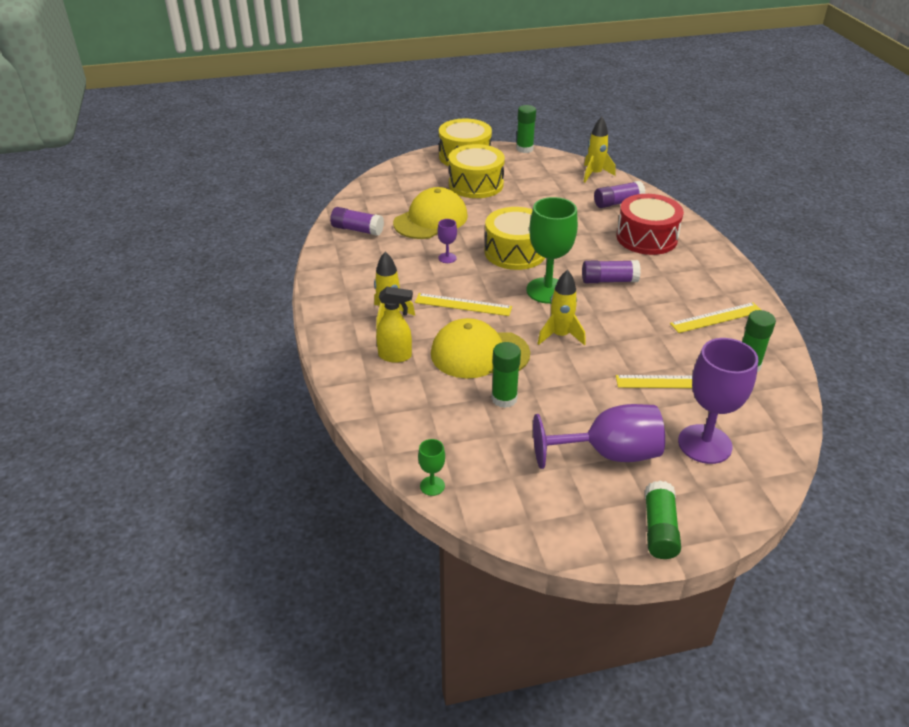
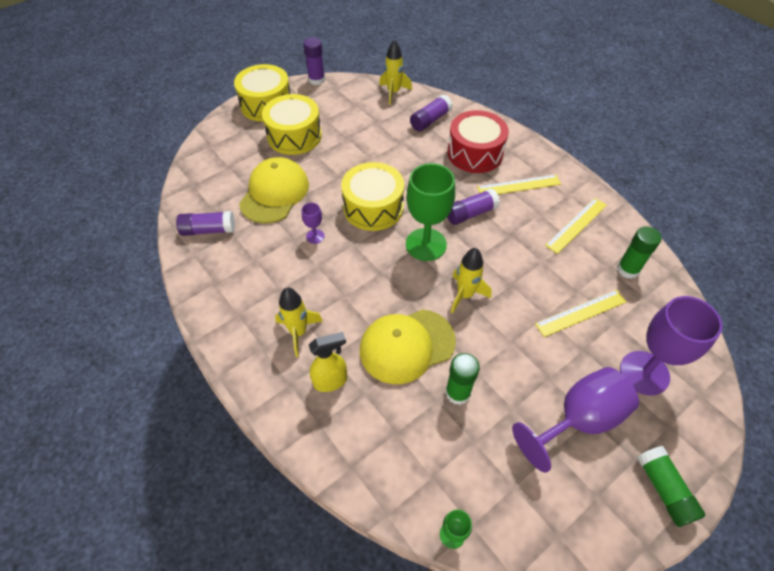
camera: 25 degrees left, 15 degrees up
yellow ruler [415,293,512,316] -> yellow ruler moved to [477,174,561,194]
green glue stick [516,105,536,153] -> purple glue stick [303,37,325,85]

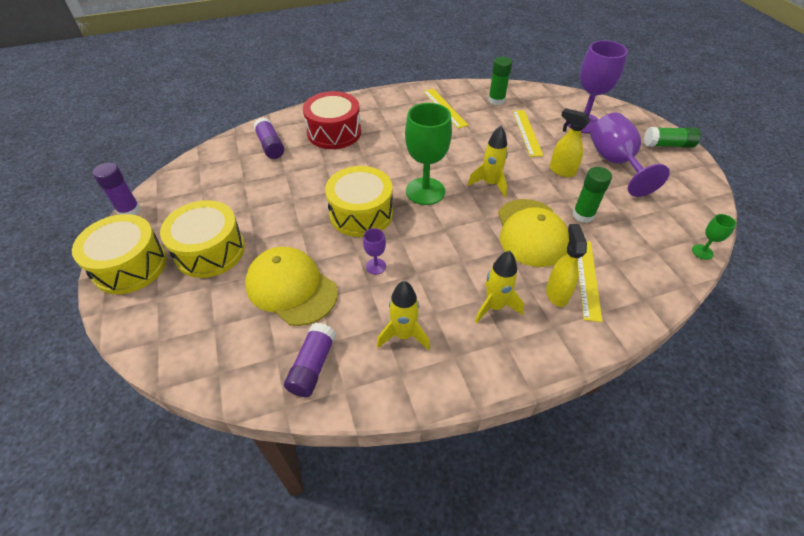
camera: 70 degrees left, 5 degrees down
yellow rocket [379,39,412,105] -> yellow rocket moved to [377,281,430,350]
purple glue stick [447,189,500,225] -> none
yellow ruler [477,174,561,194] -> yellow ruler moved to [578,241,603,322]
none -> yellow spray bottle [550,108,590,177]

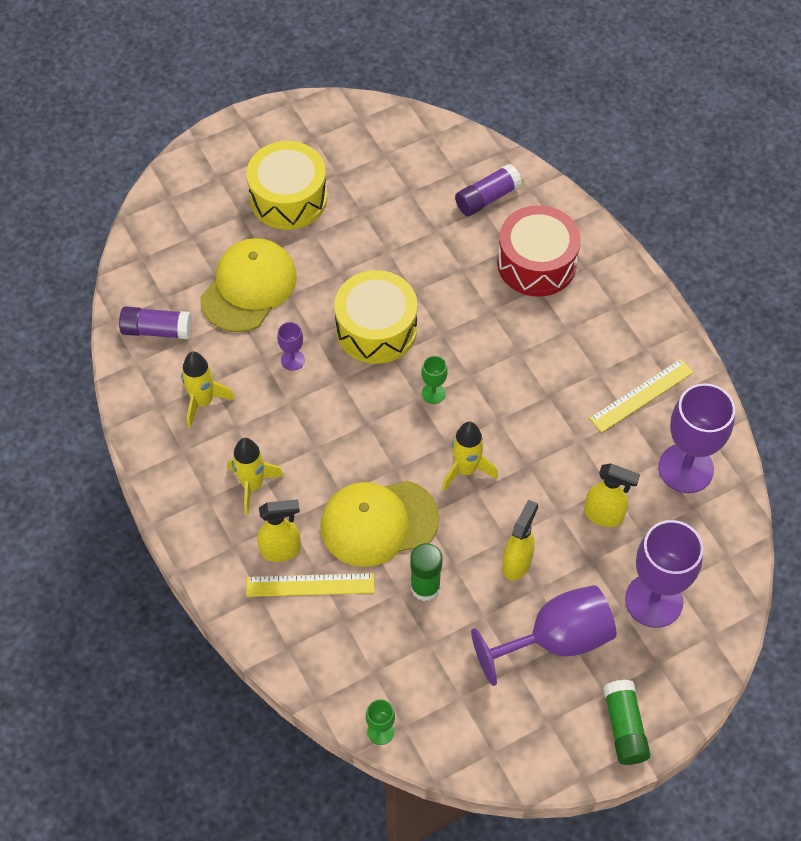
camera: 80 degrees right, 10 degrees up
yellow drum [72,214,167,294] -> none
purple glue stick [92,163,141,215] -> none
green goblet [405,103,452,205] -> green goblet [421,356,448,404], size x0.45
green glue stick [488,57,512,105] -> purple goblet [658,383,735,493]
yellow ruler [512,110,543,157] -> yellow spray bottle [584,463,640,527]

